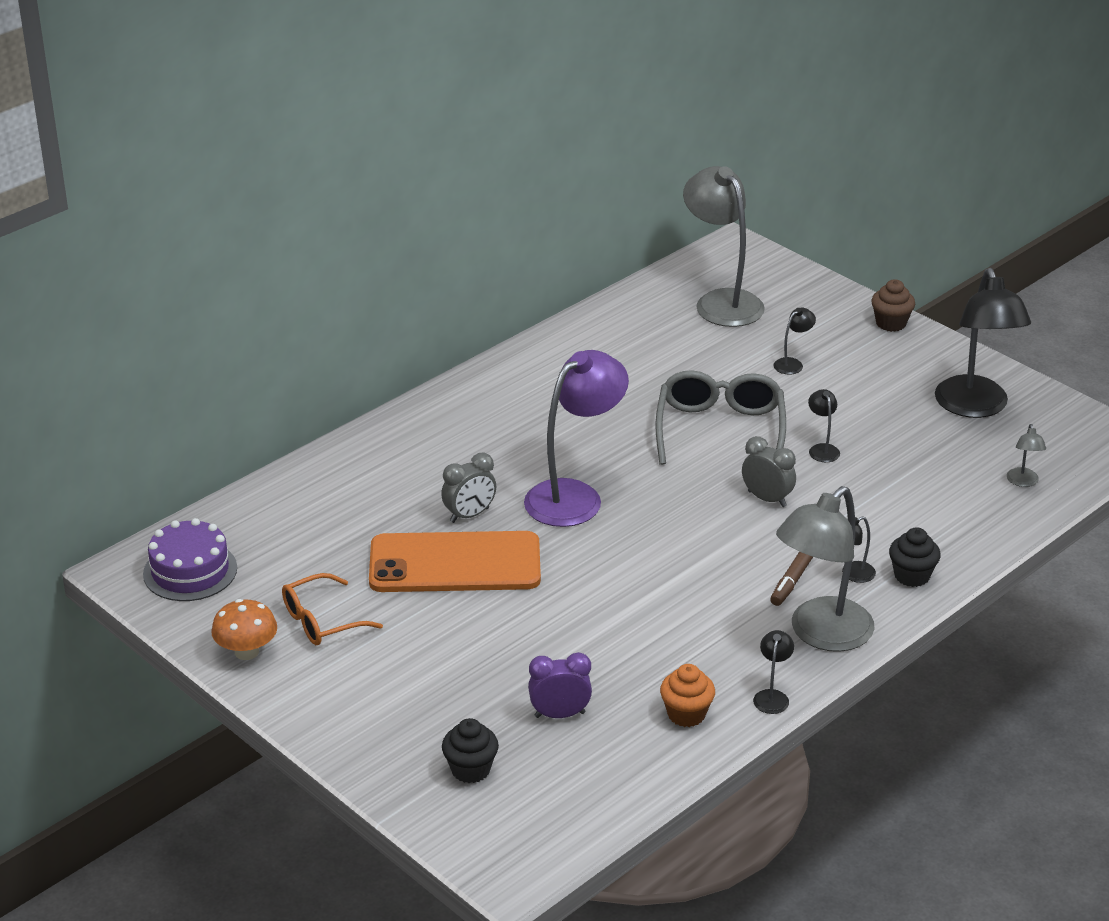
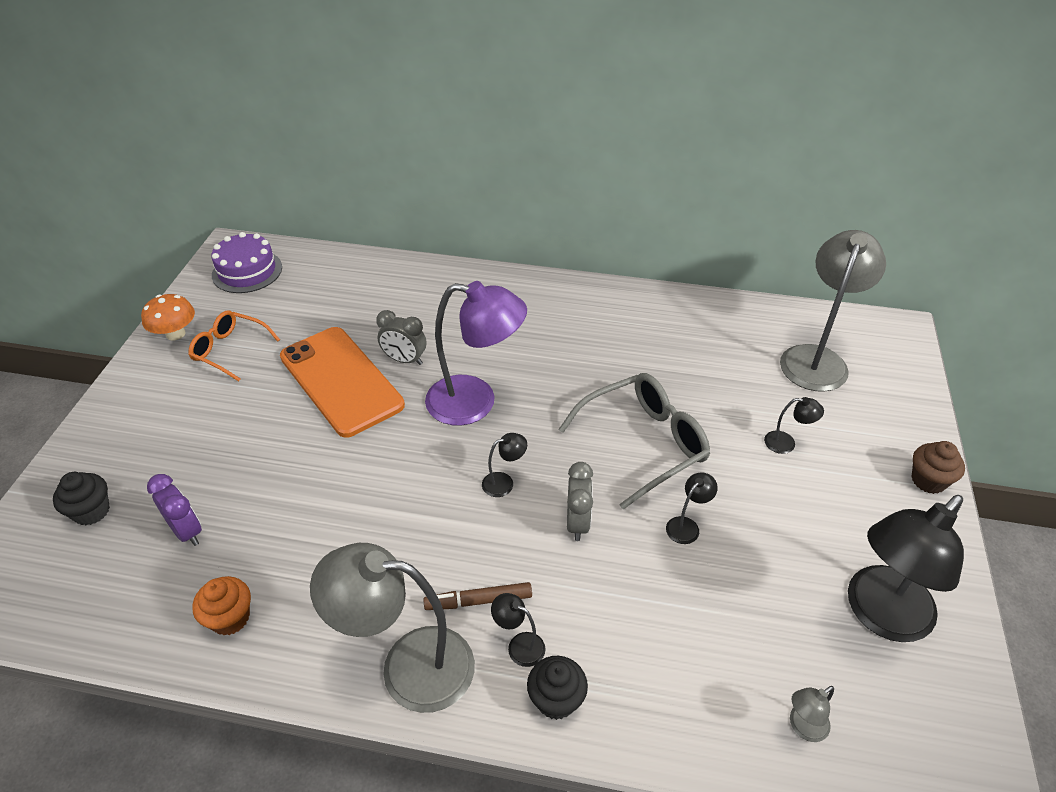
camera: 55 degrees right, 10 degrees up
black lamp [753,630,794,714] -> black lamp moved to [482,433,527,497]

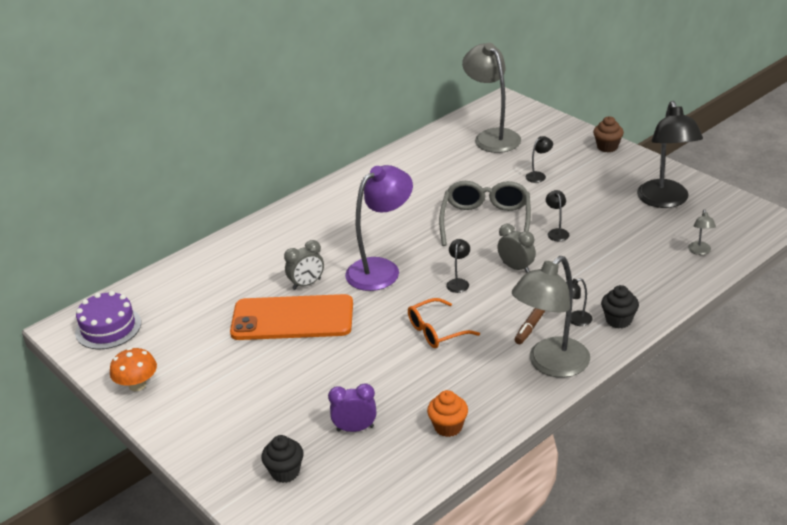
camera: 50 degrees left, 10 degrees down
orange glasses [188,310,280,381] -> orange glasses moved to [408,298,480,348]

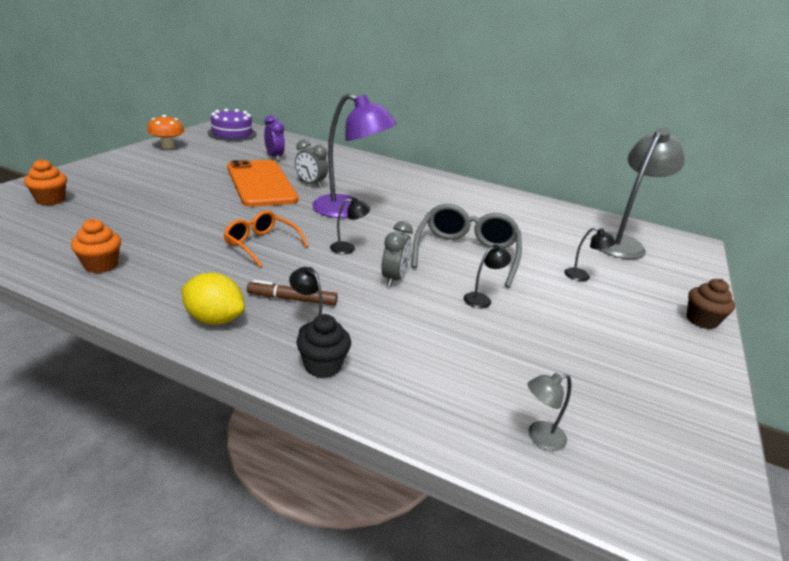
camera: 60 degrees right, 5 degrees down
black cupcake [261,435,304,483] -> orange cupcake [24,159,67,205]
purple clock [328,383,376,432] -> purple clock moved to [264,116,285,161]
grey glasses [439,181,531,246] -> grey glasses turned 60 degrees counterclockwise [412,204,522,288]
grey lamp [512,256,590,378] -> yellow lemon [182,273,245,325]
black lamp [637,101,703,208] -> none

